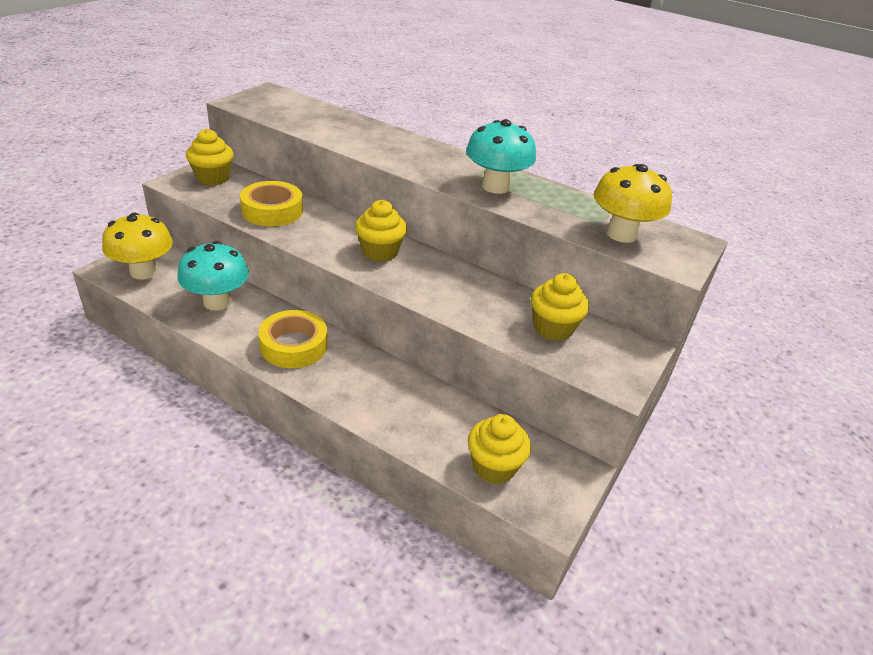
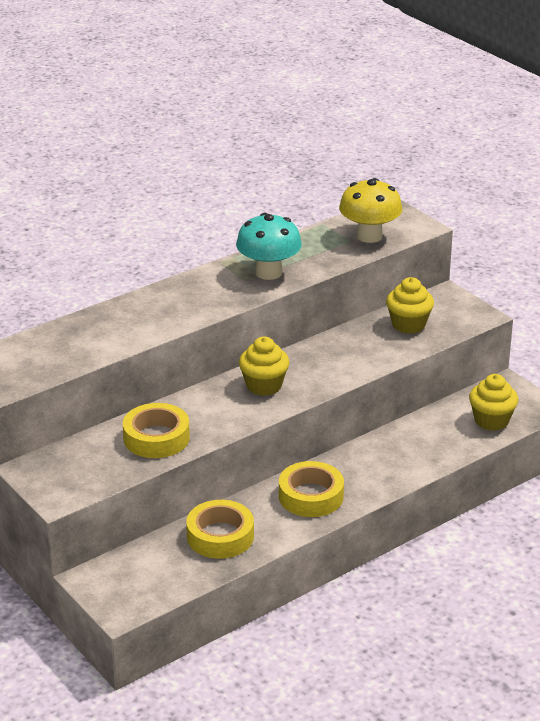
camera: 65 degrees left, 5 degrees down
yellow mushroom [102,213,173,280] -> none
turquoise mushroom [177,241,249,311] -> yellow tape [186,500,254,559]
yellow cupcake [186,129,234,186] -> none

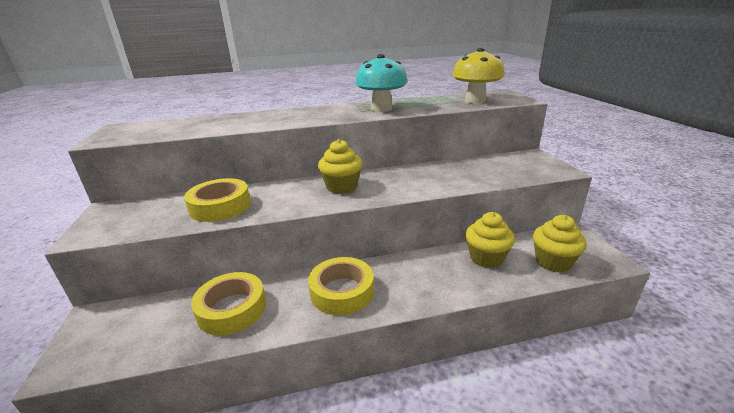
camera: 25 degrees right, 5 degrees down
yellow cupcake [386,277,434,334] -> yellow cupcake moved to [465,212,515,268]

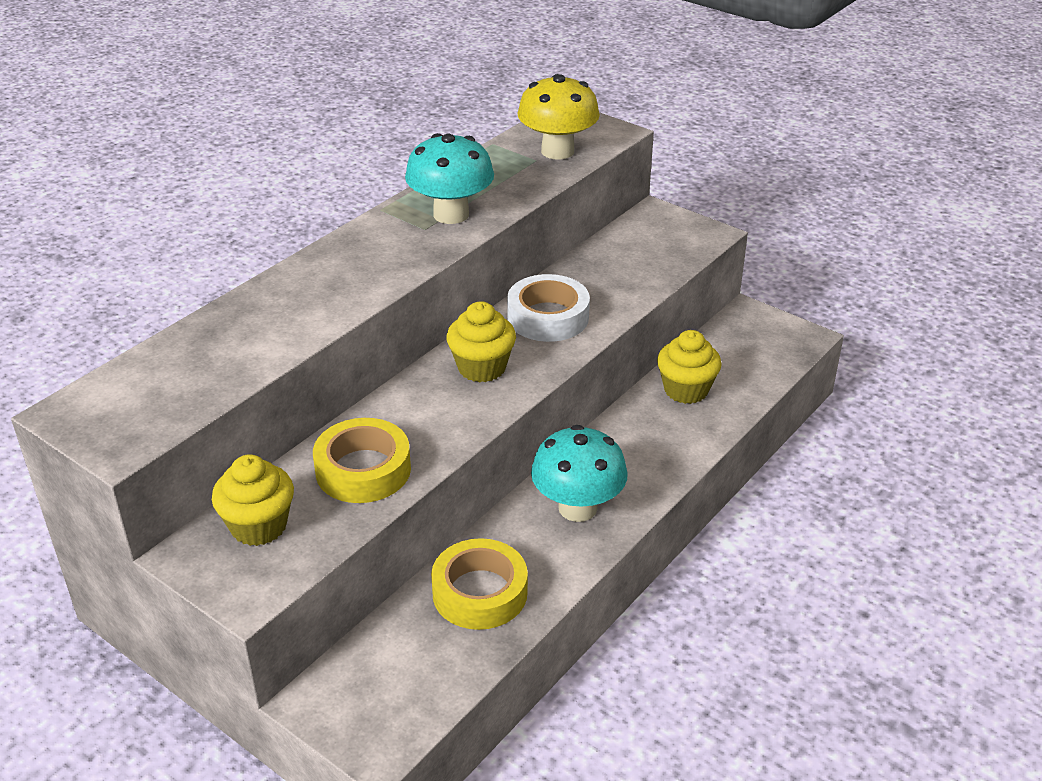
camera: 40 degrees left, 10 degrees up
yellow tape [308,257,374,315] -> turquoise mushroom [531,425,628,522]
yellow cupcake [533,215,587,272] -> yellow cupcake moved to [212,454,294,546]
none -> white tape [507,274,590,342]

